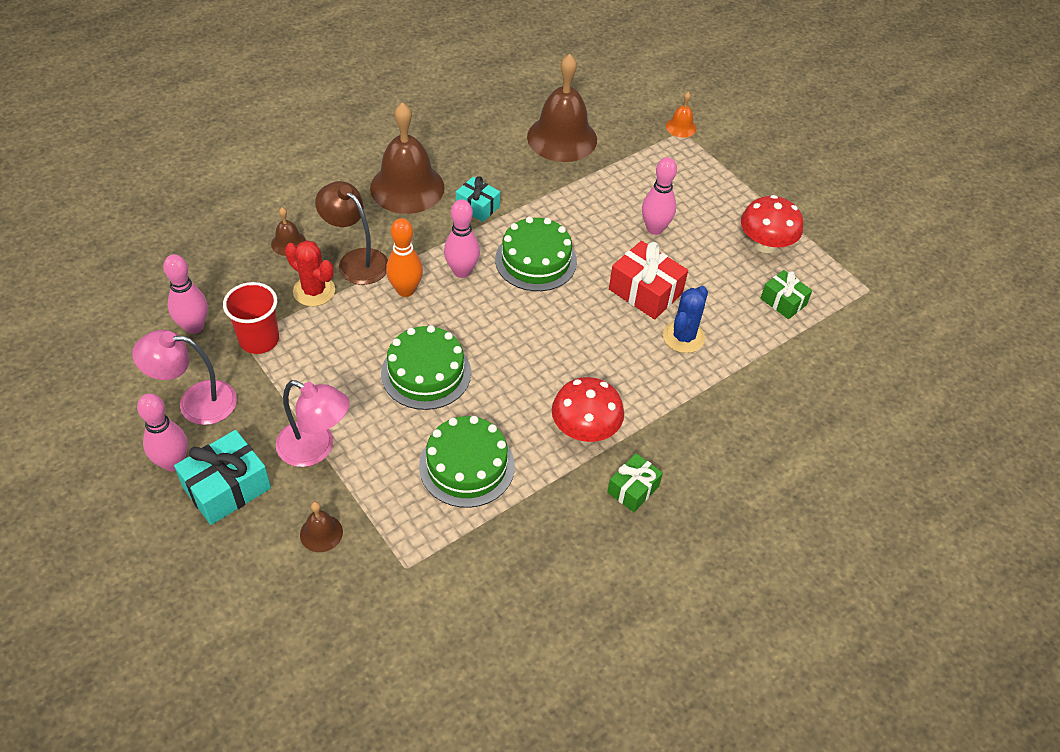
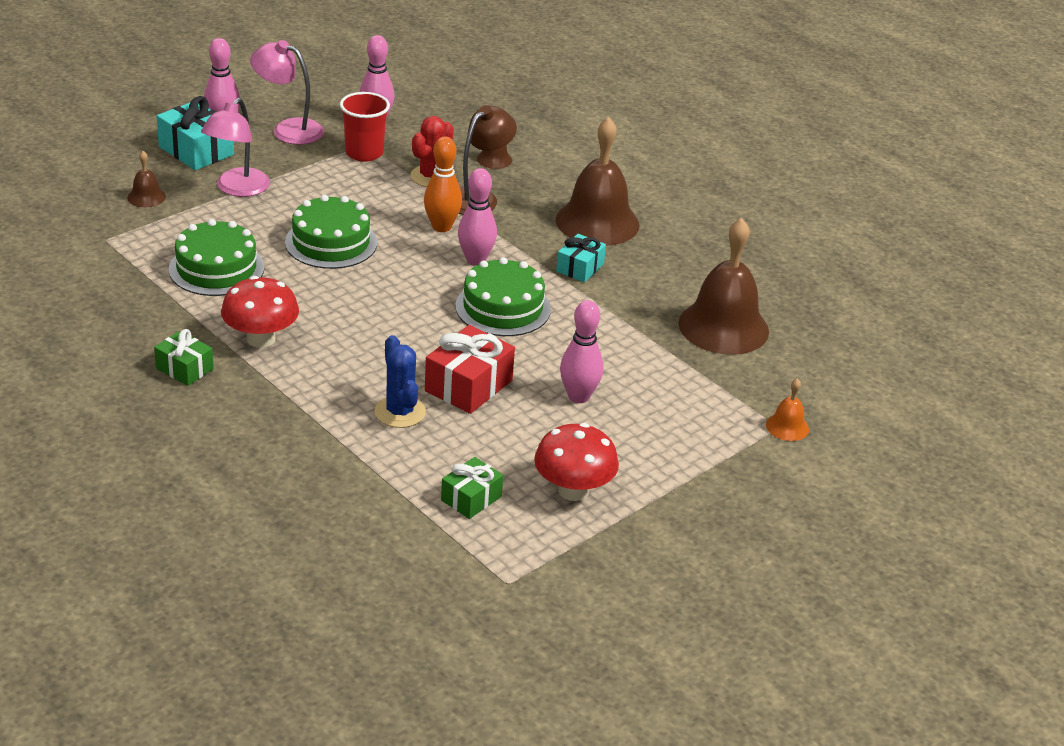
camera: 85 degrees right, 15 degrees down
pink lamp [132,330,237,425] -> pink lamp turned 60 degrees counterclockwise [250,40,324,145]
blue cactus [663,286,708,353] -> blue cactus turned 45 degrees clockwise [375,335,426,428]

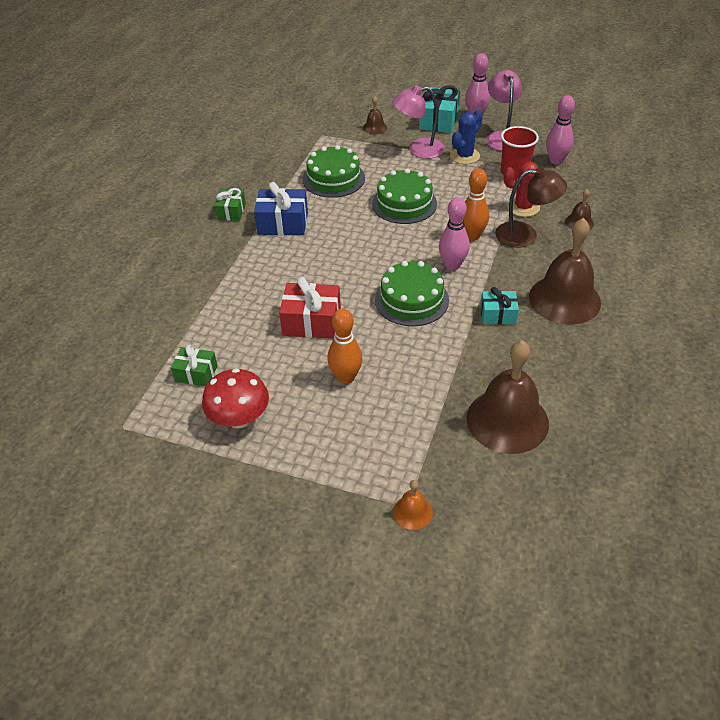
camera: 65 degrees right, 10 degrees up
red mushroom [221,276,299,348] -> blue gift [254,182,308,235]
blue cactus [375,335,426,428] -> blue cactus moved to [450,110,483,164]
pink bowling pin [560,300,603,403] -> orange bowling pin [327,308,363,384]

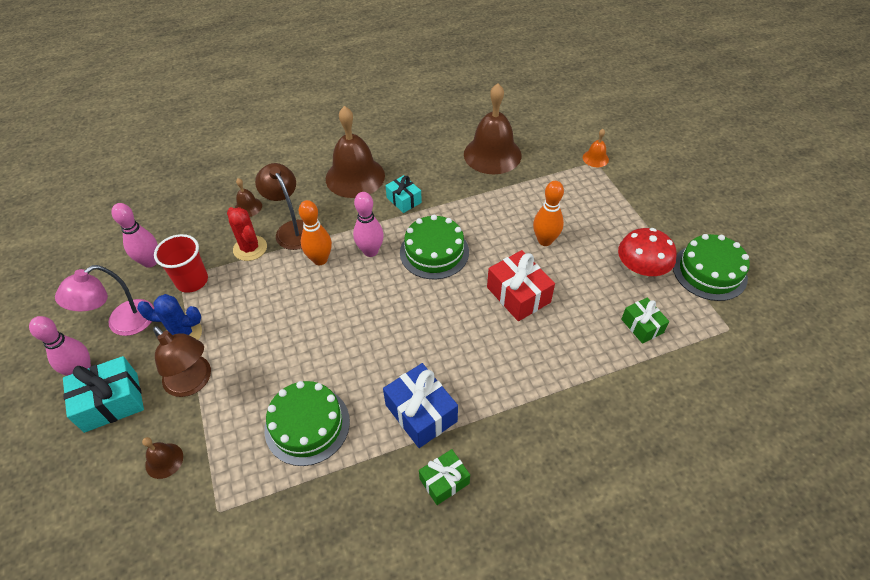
camera: 130 degrees left, 5 degrees up
green cake [372,169,437,224] -> green cake moved to [673,234,750,301]
pink lamp [392,85,445,159] -> brown lamp [153,326,211,397]

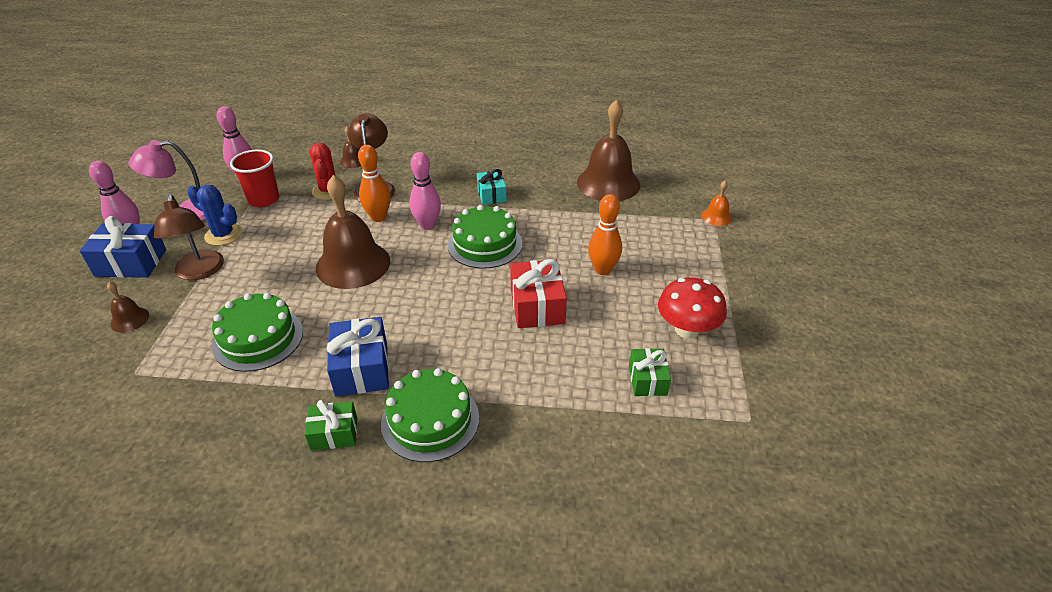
camera: 25 degrees right, 10 degrees down
turquoise gift [63,356,144,433] -> blue gift [80,216,166,278]
brown bell [326,106,385,198] -> brown bell moved to [316,175,390,289]
green cake [673,234,750,301] -> green cake moved to [381,368,479,462]

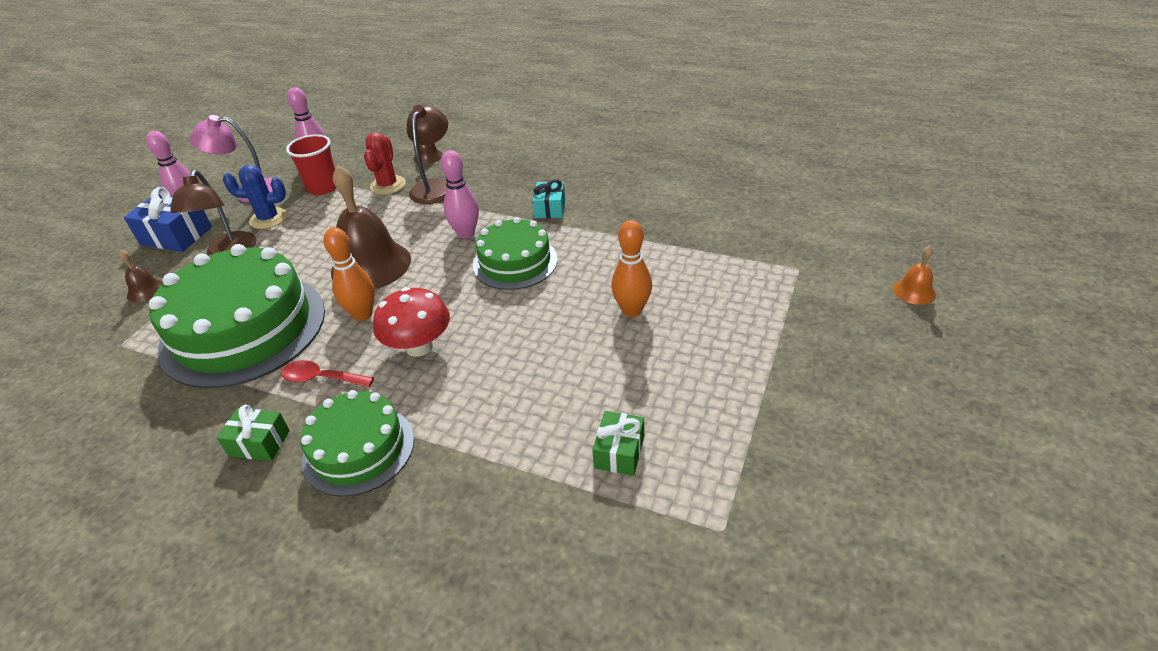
camera: 20 degrees right, 0 degrees up
blue cactus [187,185,242,246] -> blue cactus turned 45 degrees counterclockwise [223,165,288,229]
green cake [212,293,303,372] -> green cake [149,244,325,388], size x1.75
blue gift [326,317,389,396] -> red spoon [281,360,374,387]
orange bowling pin [358,145,391,222] -> orange bowling pin moved to [323,227,375,321]
red gift [510,259,567,328] -> none
brown bell [577,99,640,201] -> none
red mushroom [658,277,727,339] -> red mushroom moved to [373,287,450,357]
orange bell [702,181,732,226] -> orange bell moved to [893,246,936,305]

